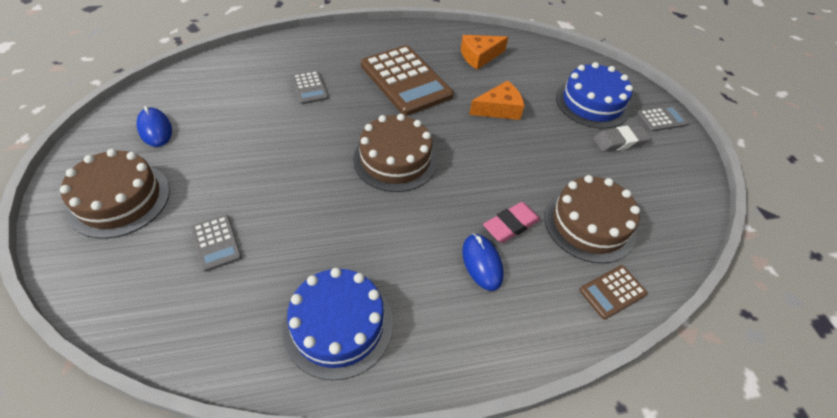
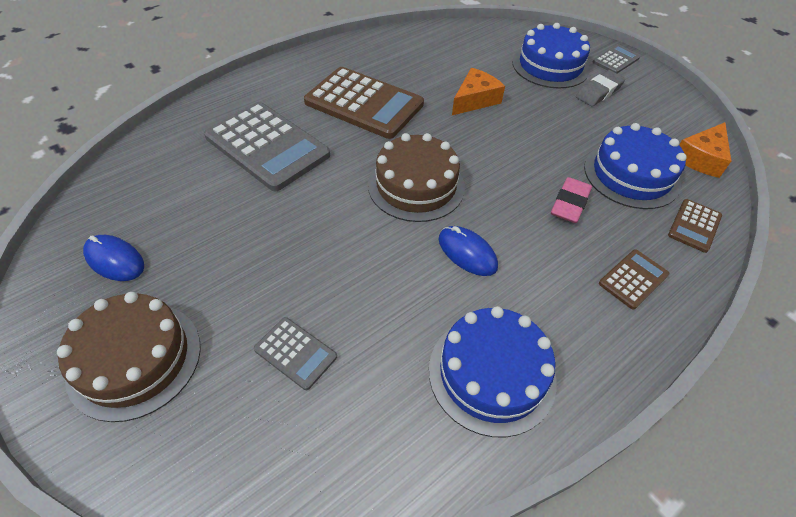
camera: 25 degrees left, 0 degrees up
grey calculator [292,71,328,104] -> grey calculator [204,102,330,191], size x2.12
orange cheese [461,35,508,69] -> orange cheese moved to [679,122,732,178]
blue mouse [462,234,504,291] -> blue mouse moved to [438,226,498,276]
brown cake [544,175,640,263] -> blue cake [584,123,687,209]
none -> brown calculator [599,249,669,310]

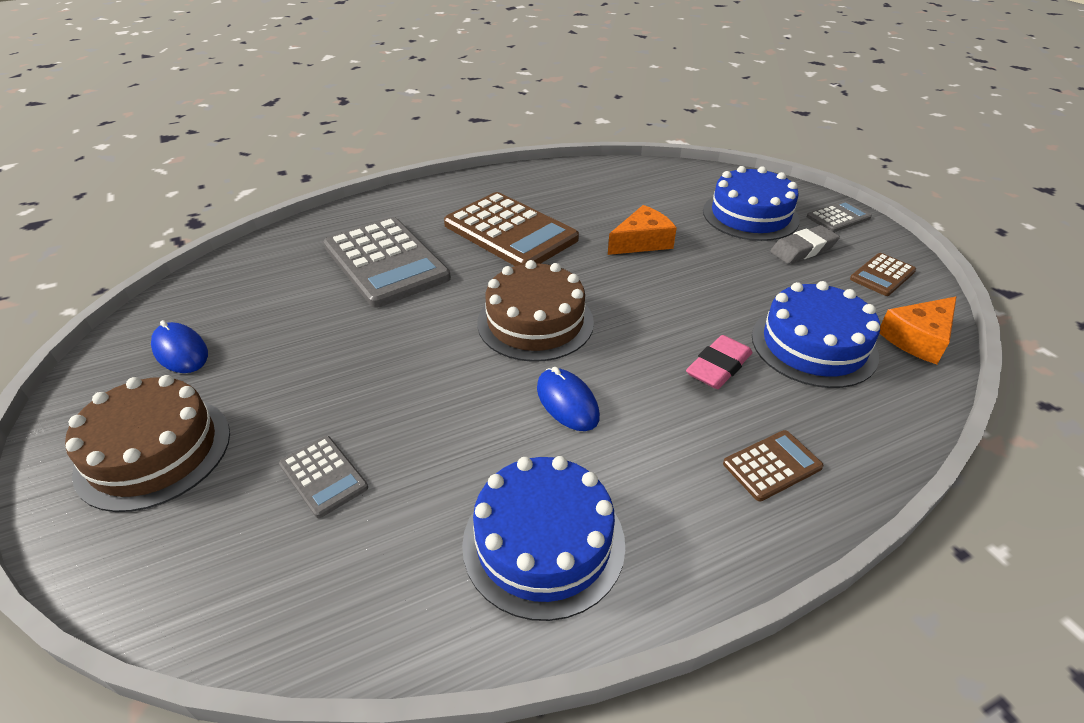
camera: 15 degrees right, 10 degrees down
brown calculator [668,199,722,253] -> brown calculator moved to [850,253,916,296]

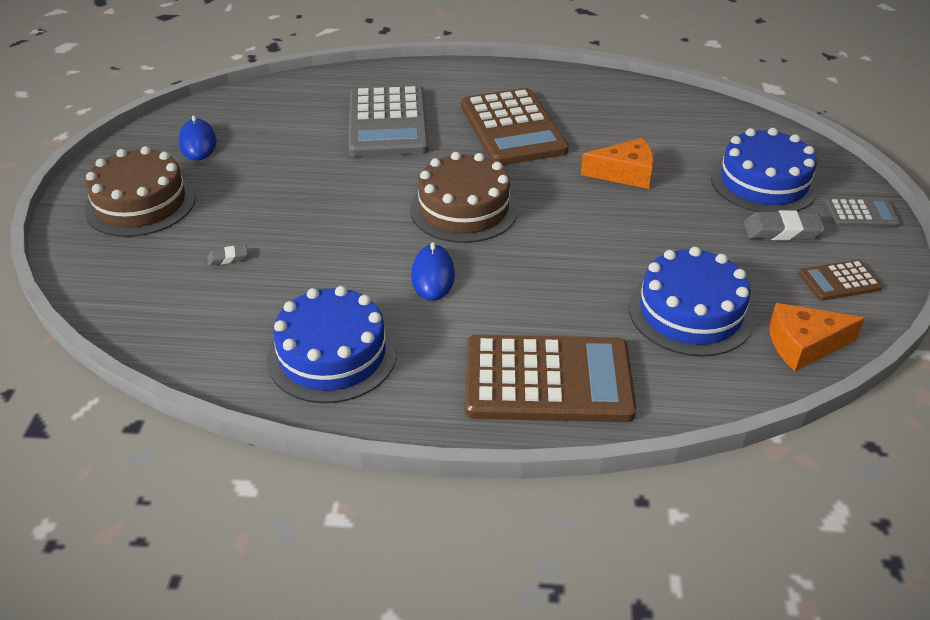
camera: 30 degrees right, 0 degrees up
grey calculator [279,436,368,518] -> grey eraser [207,245,248,266]
pink eraser [686,335,753,389] -> none
brown calculator [723,430,823,501] -> brown calculator [465,335,637,422], size x2.12

